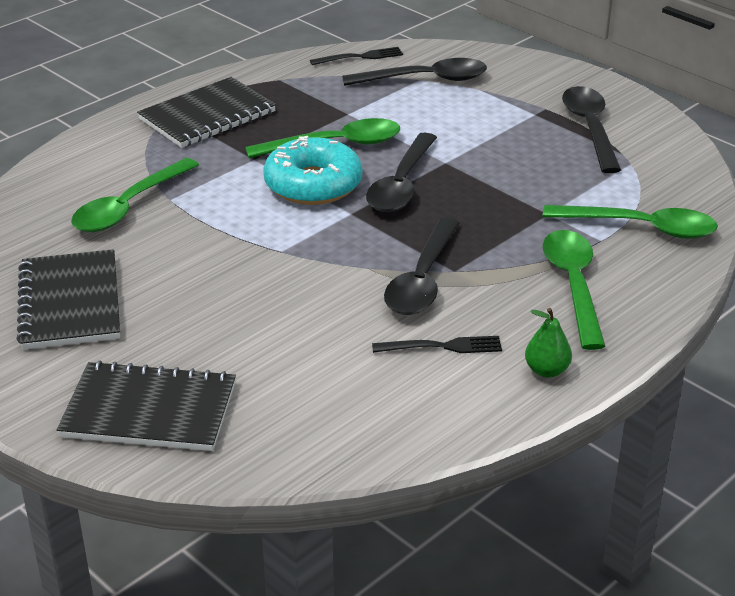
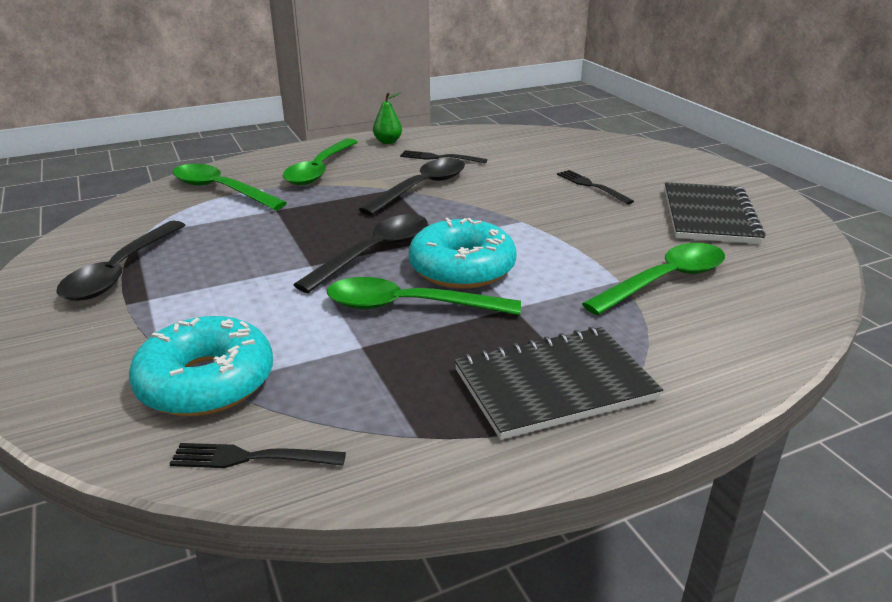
camera: 160 degrees left, 5 degrees down
black notebook [57,360,236,451] -> none
black spoon [342,58,487,86] -> turquoise donut [129,316,273,416]
none -> black fork [557,170,634,204]

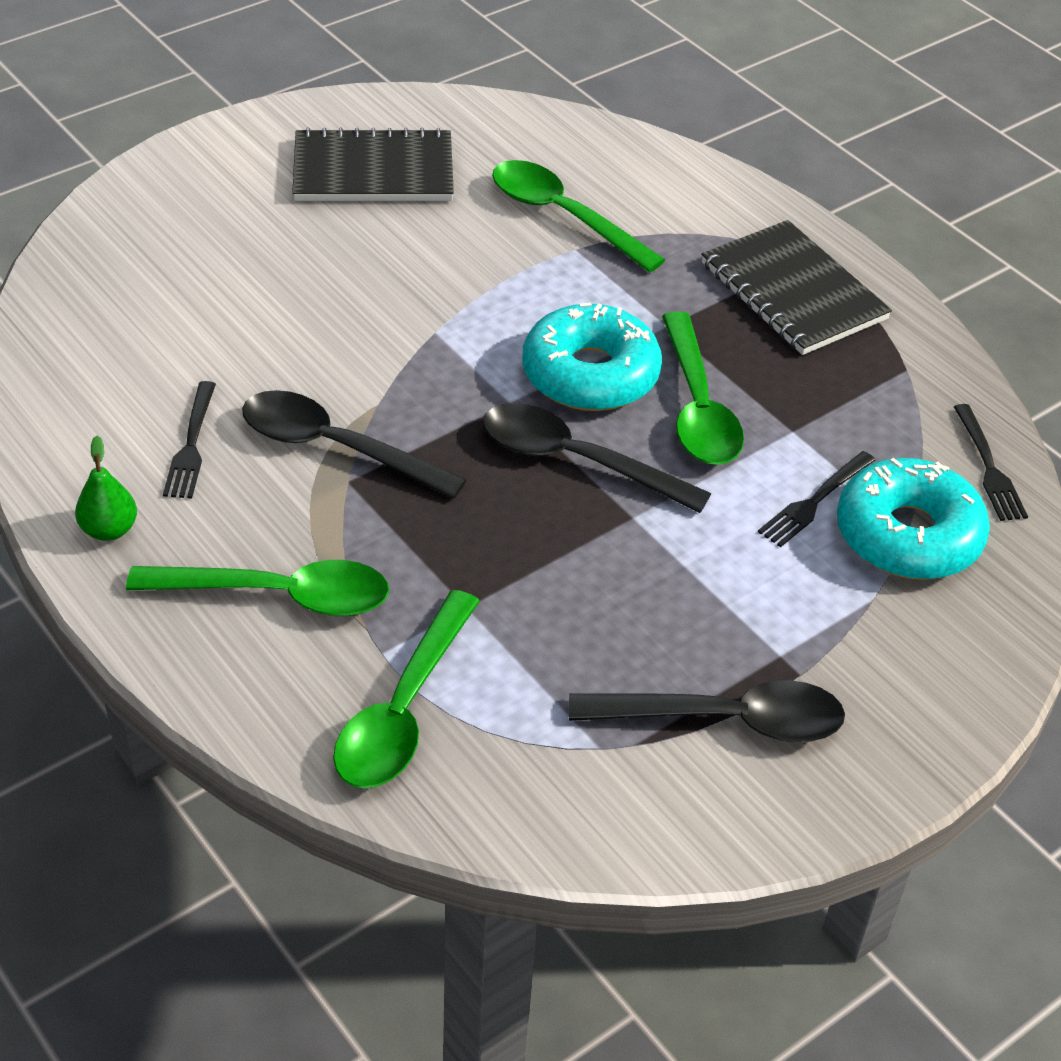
camera: 105 degrees left, 15 degrees up
black fork [557,170,634,204] -> black fork moved to [758,451,875,547]

